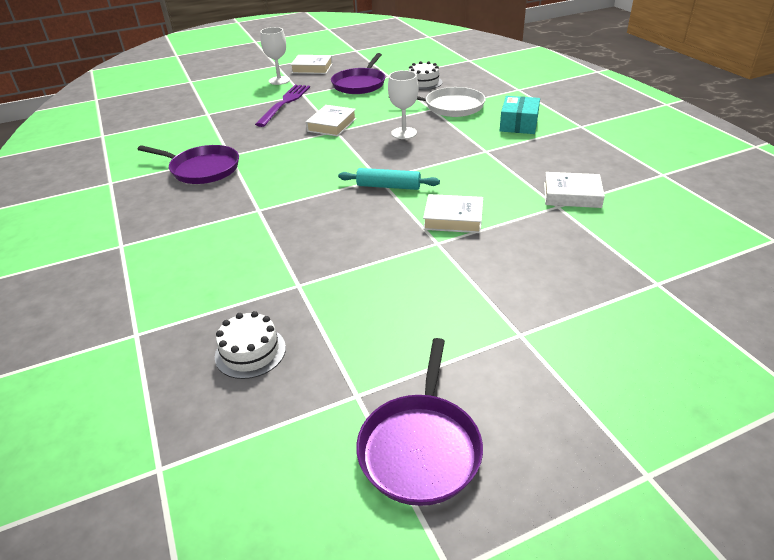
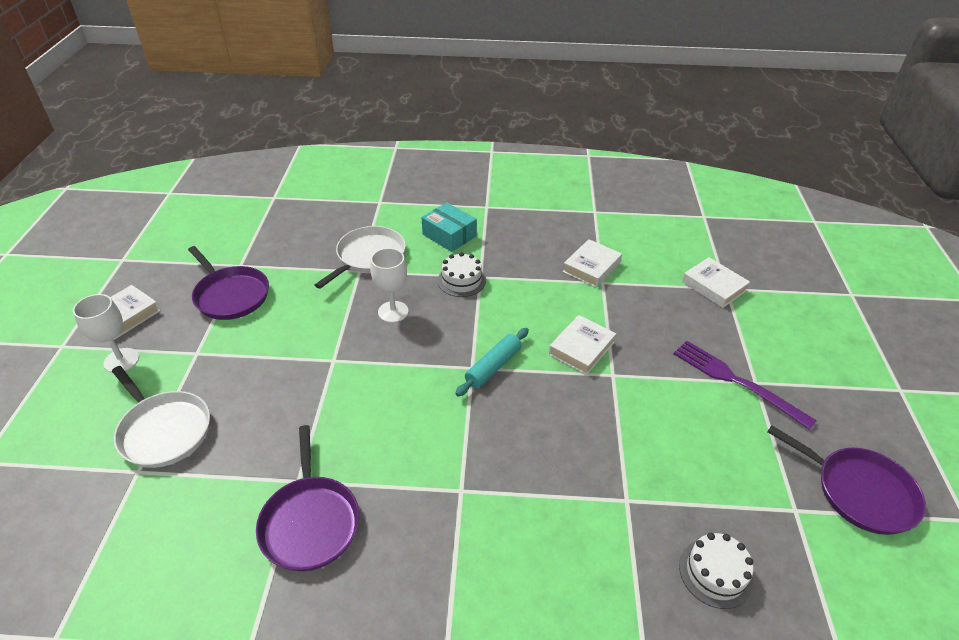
camera: 65 degrees left, 5 degrees up
purple pan [138,145,239,184] -> purple pan turned 120 degrees clockwise [256,425,359,571]
purple fork [255,85,310,127] -> purple fork moved to [673,341,817,430]
white book [306,105,357,136] -> white book moved to [682,257,750,308]
white cake [409,61,442,90] -> white cake moved to [438,252,486,297]
none -> white pan [112,366,210,468]

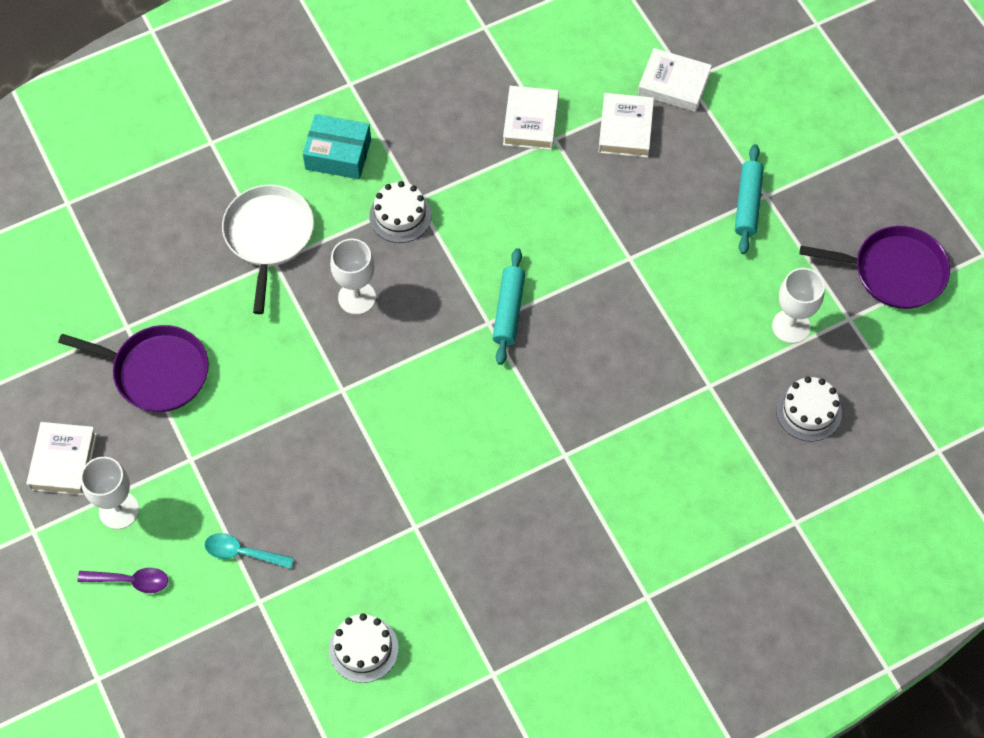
camera: 30 degrees left, 20 degrees up
white pan [112,366,210,468] -> turquoise spoon [205,533,294,569]
purple pan [256,425,359,571] -> none
white book [549,315,616,375] -> white book moved to [598,93,654,158]
purple fork [673,341,817,430] -> turquoise rolling pin [735,144,764,254]
none -> purple spoon [77,568,168,593]
none -> white cake [329,613,399,683]
none -> white goblet [772,268,825,344]

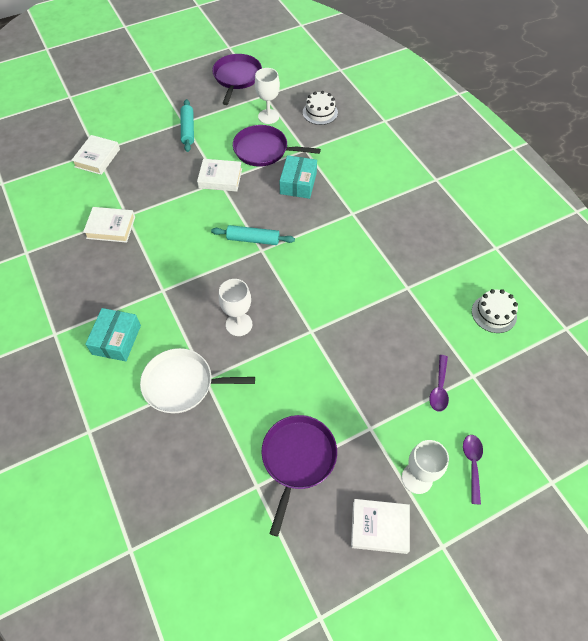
camera: 90 degrees left, 5 degrees down
turquoise spoon [205,533,294,569] -> purple spoon [429,355,449,411]
white cake [369,181,431,243] -> none
white book [598,93,654,158] -> white book moved to [197,159,242,192]
turquoise rolling pin [735,144,764,254] -> turquoise rolling pin turned 75 degrees clockwise [180,99,194,152]
none -> purple pan [233,125,321,167]
none -> turquoise box [280,155,317,199]

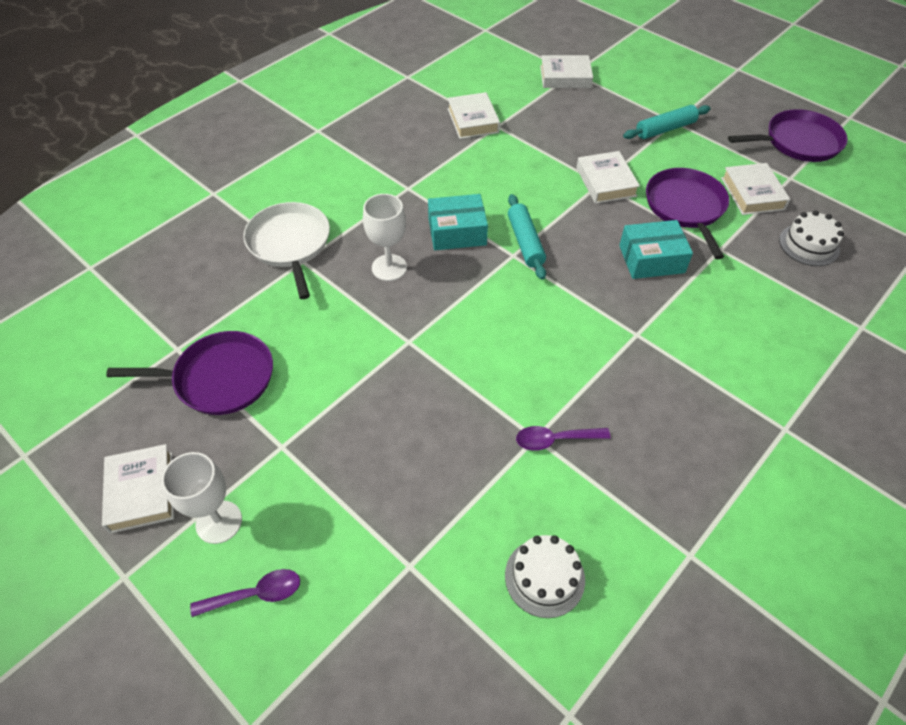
camera: 70 degrees right, 5 degrees down
turquoise box [85,308,141,361] -> turquoise box moved to [428,194,488,250]
white goblet [255,68,280,124] -> white book [721,163,790,215]
purple spoon [429,355,449,411] -> purple spoon moved to [516,426,611,451]

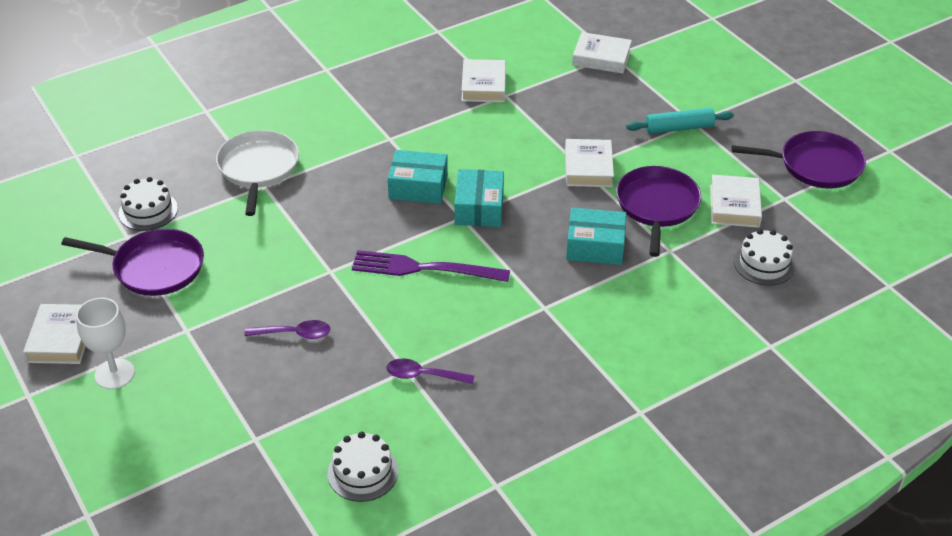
camera: 15 degrees right, 10 degrees down
purple spoon [190,569,300,617] -> purple spoon moved to [244,320,331,339]
white goblet [363,194,407,281] -> none
turquoise rolling pin [508,194,546,280] -> turquoise box [454,169,504,227]
none -> white cake [119,177,178,231]
none -> purple fork [352,250,510,282]

